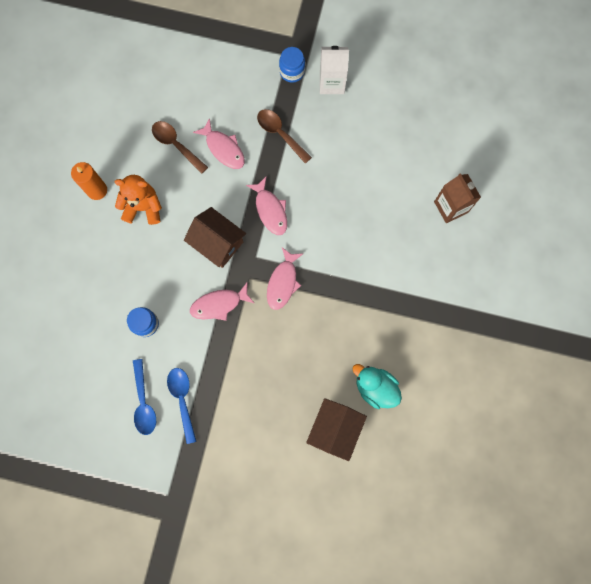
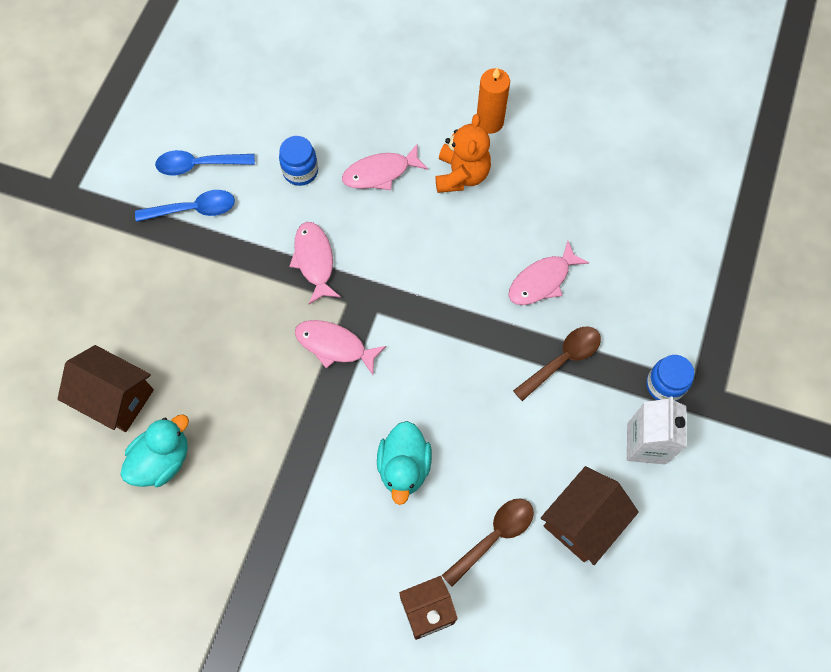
camera: 95 degrees right, 10 degrees down
brown spoon [152,121,208,174] -> brown spoon moved to [442,499,534,587]
brown house [184,207,246,268] -> brown house moved to [541,466,639,565]
pink fish [246,176,287,235] -> pink fish moved to [342,144,428,190]
none -> turquoise duck [377,421,432,505]

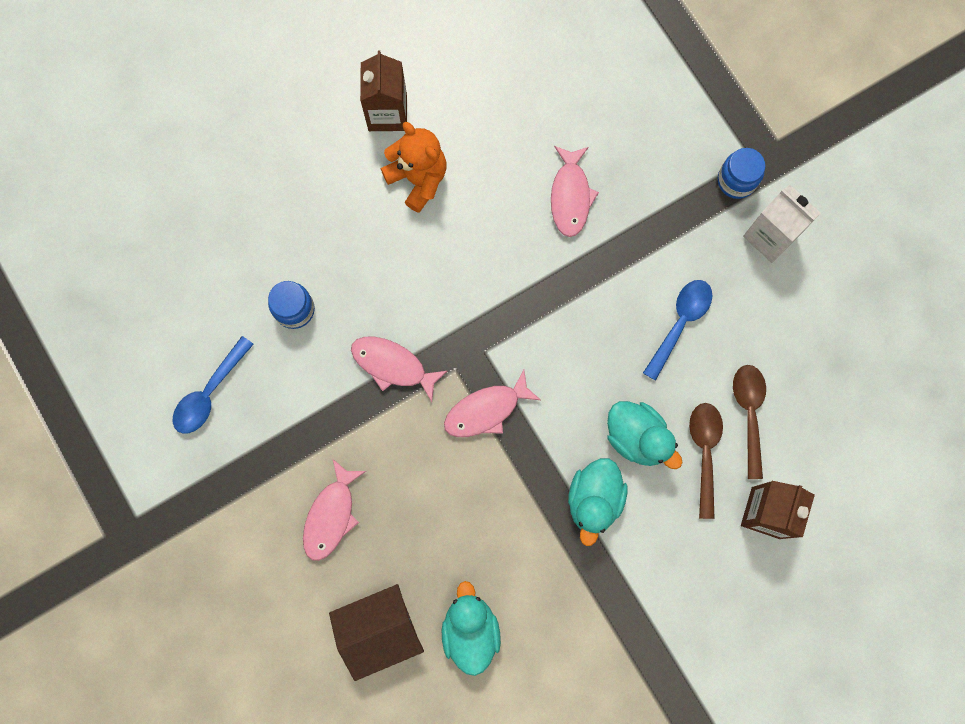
camera: 50 degrees left, 10 degrees up
blue spoon [135,190,235,222] -> blue spoon moved to [643,280,712,381]
pink fish [342,144,428,190] -> pink fish moved to [303,458,366,561]
orange candle [477,68,510,134] -> brown carton [360,51,407,131]
brown spoon [513,326,601,401] -> brown spoon moved to [689,403,723,519]
brown house [541,466,639,565] -> none
none -> turquoise duck [568,458,628,546]

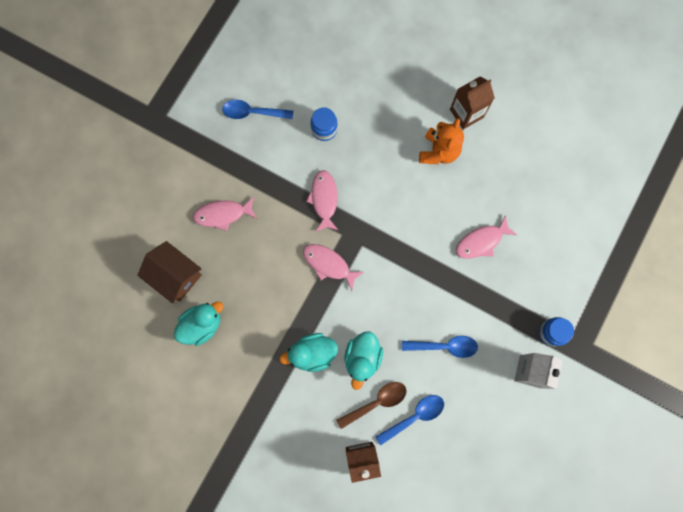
camera: 60 degrees right, 0 degrees up
brown spoon [733,365,766,479] -> blue spoon [375,395,444,445]

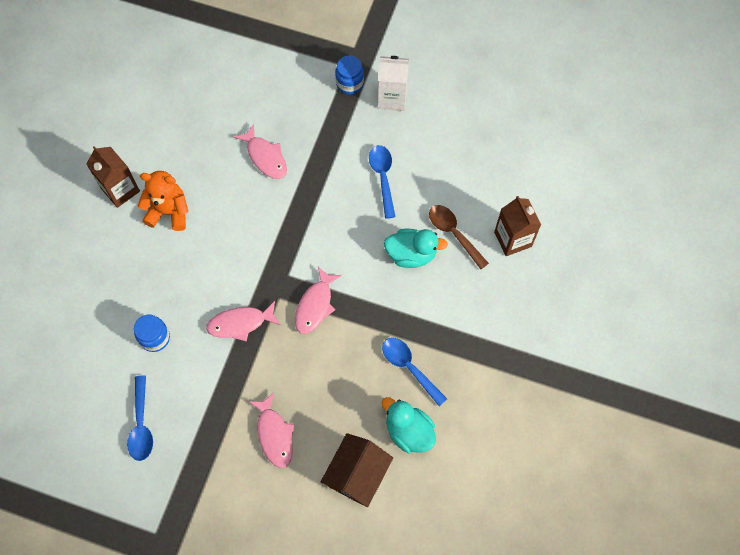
camera: 100 degrees left, 10 degrees down
turquoise duck [279,333,338,372] -> none
blue spoon [375,395,444,445] -> blue spoon moved to [382,338,447,406]

